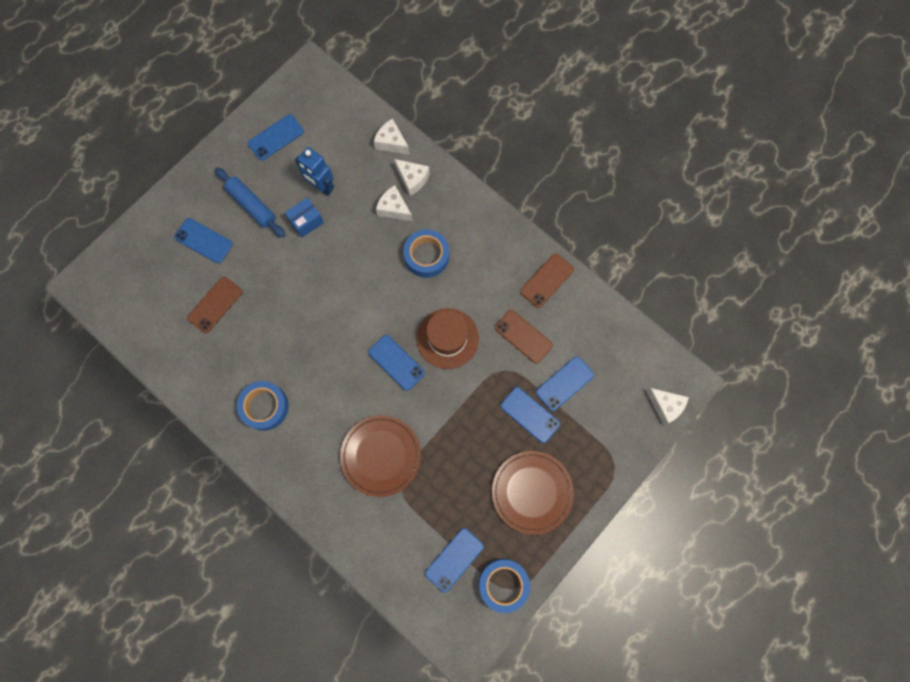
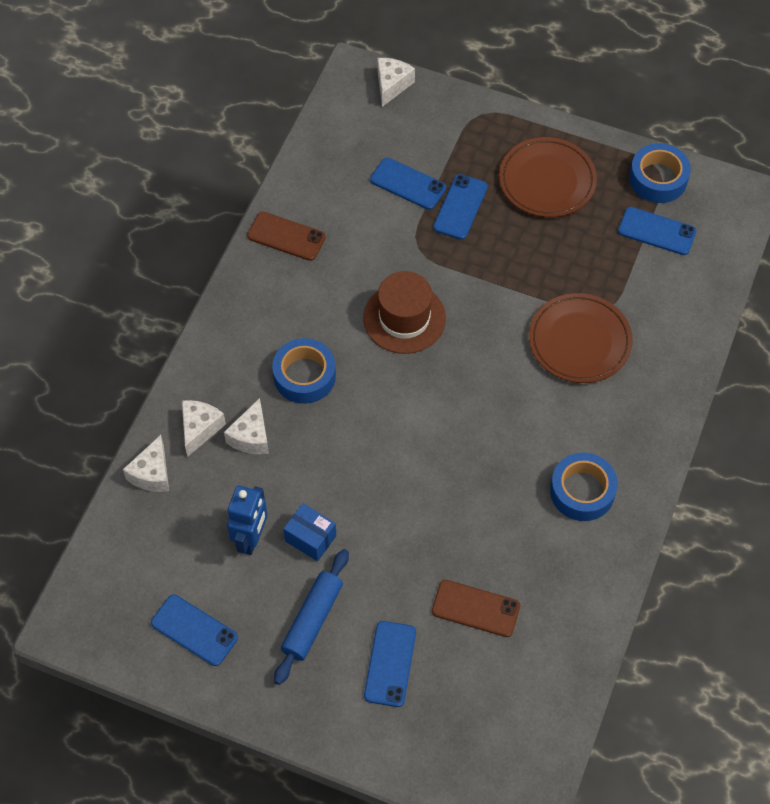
camera: 110 degrees left, 15 degrees down
blue phone [368,335,425,391] -> none
brown phone [495,310,553,364] -> none

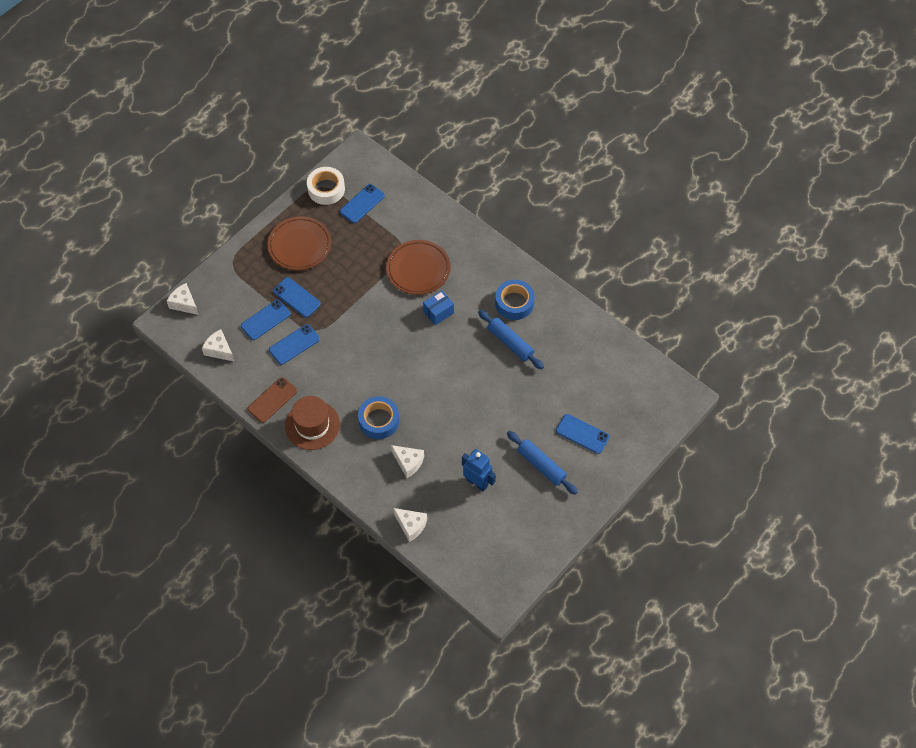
camera: 70 degrees left, 0 degrees up
blue phone [151,595,238,666] -> blue phone moved to [269,324,320,365]
white cheese [182,400,226,457] -> white cheese moved to [202,329,235,362]
blue box [283,503,336,561] -> blue box moved to [423,290,454,325]
brown hat [363,271,446,354] -> brown hat moved to [285,396,340,450]
brown phone [432,580,520,637] -> none
blue tape [629,143,691,203] -> white tape [307,167,345,205]
none -> blue rolling pin [478,310,544,370]

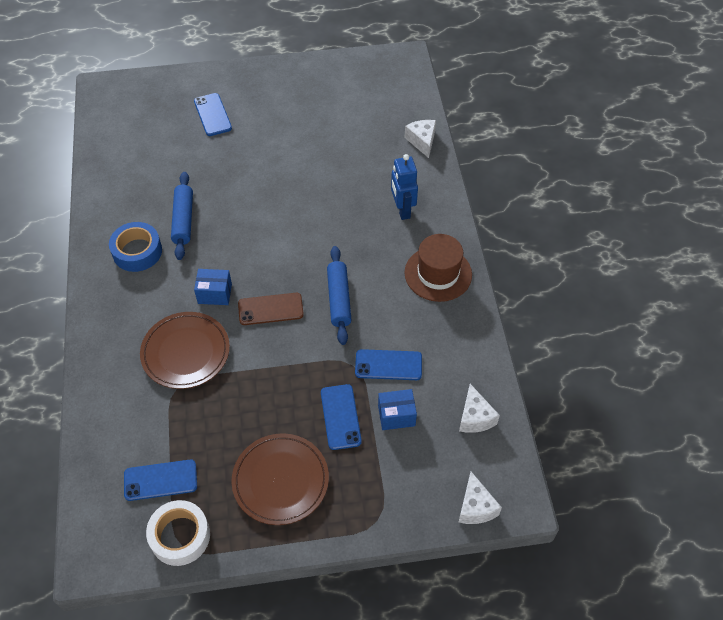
camera: 140 degrees left, 5 degrees down
blue phone [241,299,291,340] -> blue box [378,389,417,430]
brown phone [247,377,297,423] -> brown phone moved to [238,293,304,325]
blue tape [358,396,399,439] -> none
white cheese [391,445,424,478] -> none
blue robot [462,449,496,492] -> blue robot moved to [391,154,418,220]
blue rolling pin [507,431,578,495] -> blue rolling pin moved to [327,246,351,345]

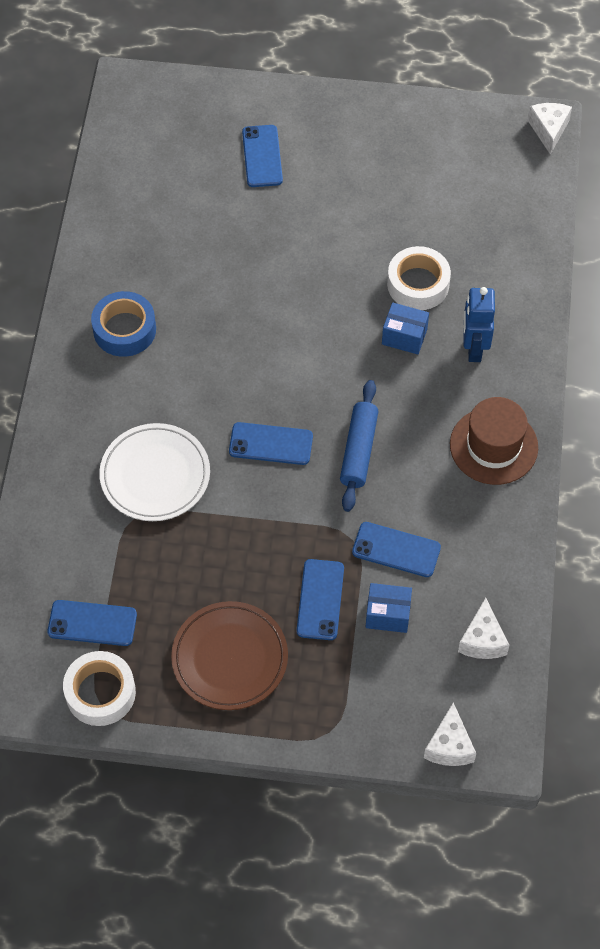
camera: 15 degrees right, 5 degrees up
brown plate [140,312,230,389] -> white plate [99,423,210,521]
blue rolling pin [171,172,193,260] -> none
blue box [194,269,232,305] -> blue box moved to [382,303,429,354]
brown phone [238,293,304,325] -> blue phone [229,422,313,465]
white cheese [405,120,436,158] -> white cheese moved to [527,103,572,155]
none -> white tape [387,246,451,310]

